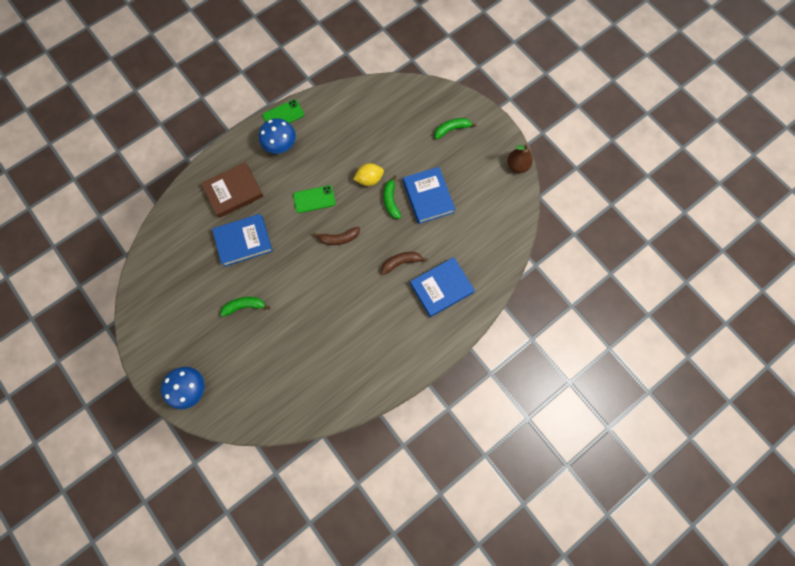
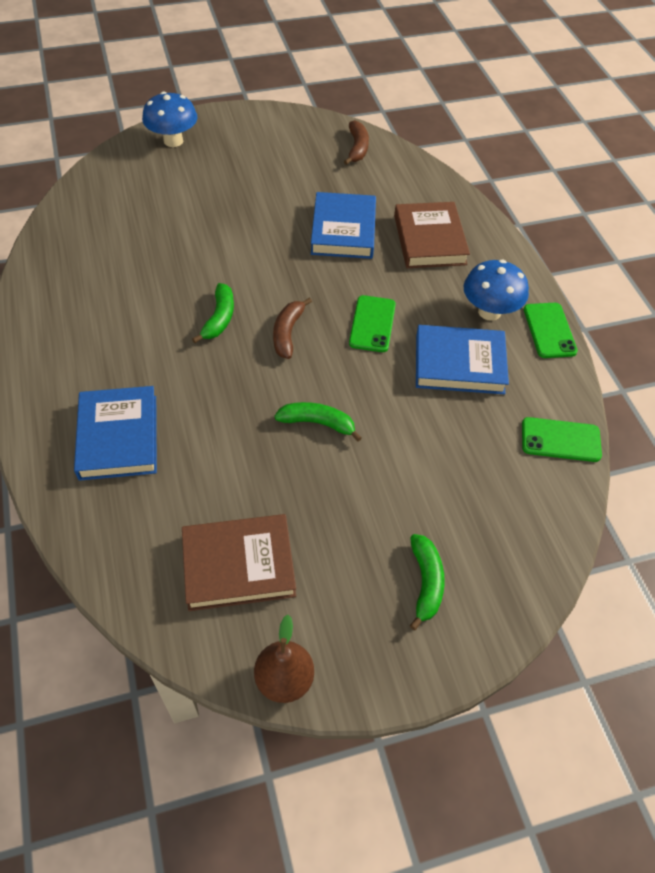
camera: 110 degrees right, 20 degrees down
green banana [220,297,270,317] -> green banana moved to [192,283,234,343]
yellow lemon [353,163,384,186] -> none
brown banana [381,252,428,275] -> brown banana moved to [344,120,369,165]
blue book [403,167,455,224] -> blue book moved to [416,325,509,394]
none -> brown book [182,514,296,611]
none -> green phone [522,417,602,462]

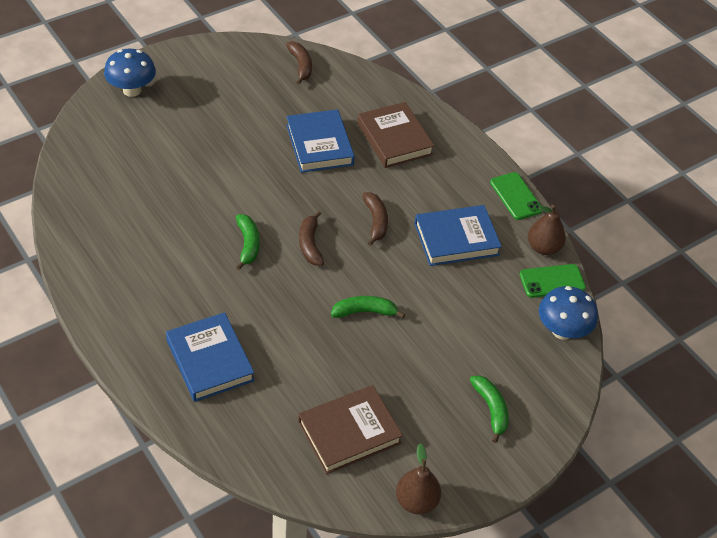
camera: 20 degrees left, 5 degrees down
green phone [349,295,396,352] -> brown banana [362,192,388,246]
blue mushroom [464,260,529,321] -> blue mushroom moved to [539,286,598,340]
none -> brown pear [528,205,566,255]

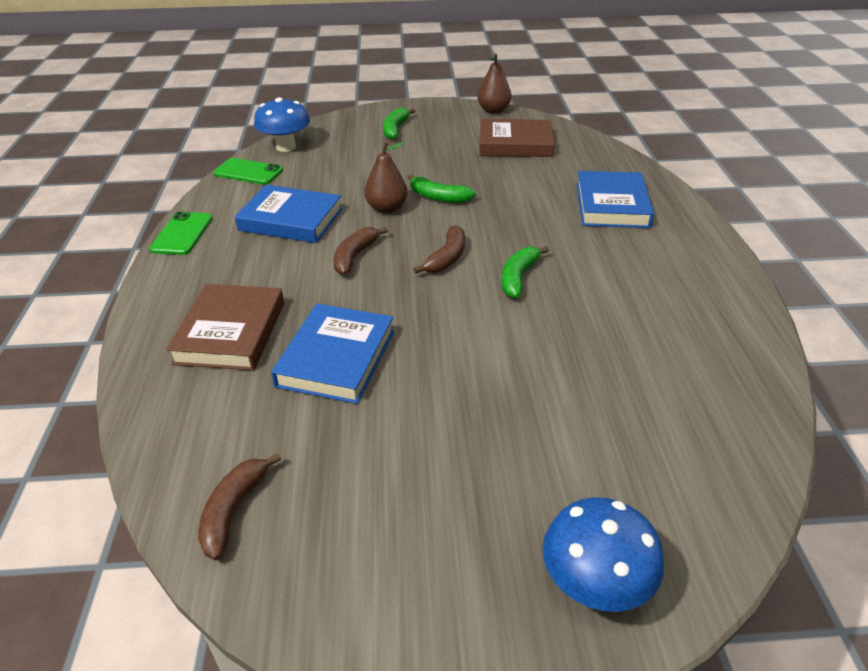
camera: 145 degrees left, 10 degrees down
brown pear [528,205,566,255] -> brown pear moved to [364,141,408,214]

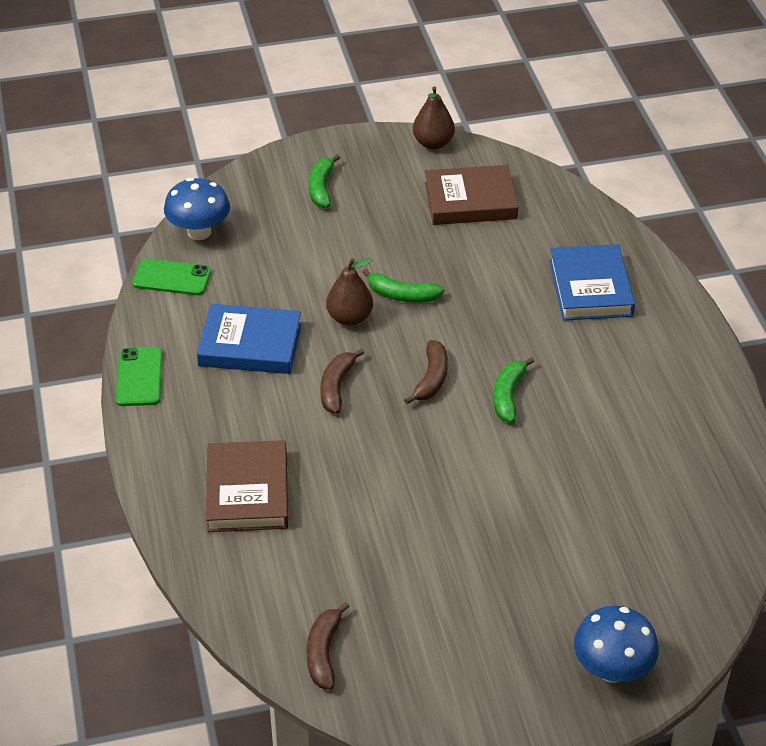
camera: 10 degrees left, 5 degrees up
blue book [271,303,394,404] -> none

